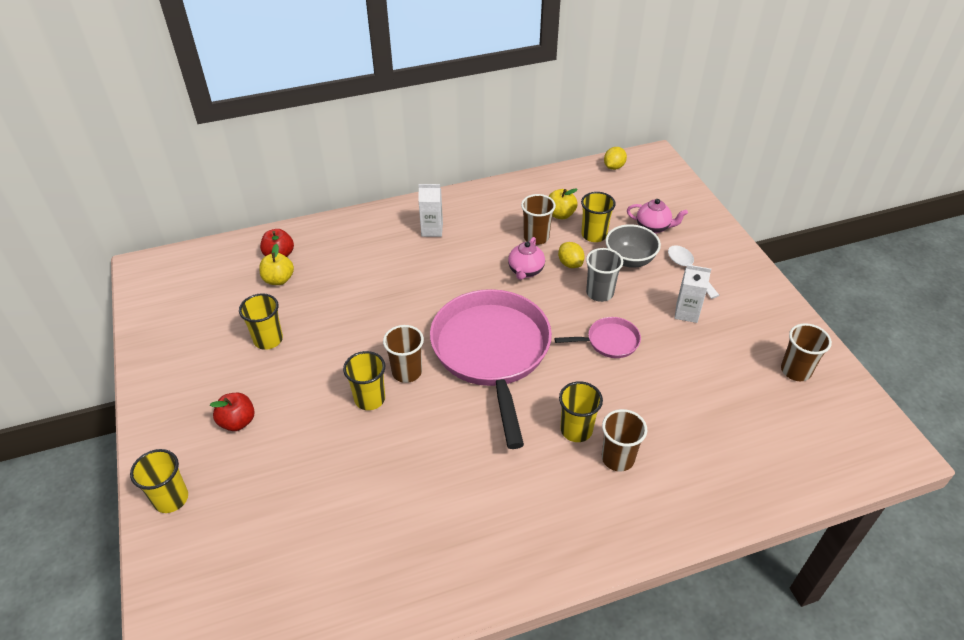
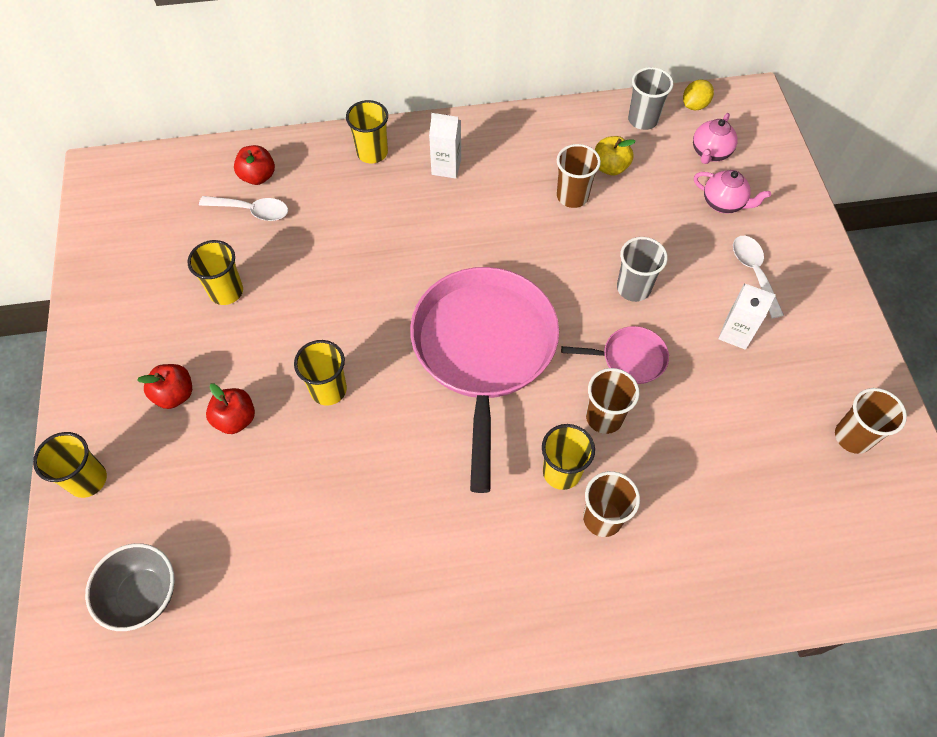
camera: 10 degrees right, 15 degrees up
yellow apple [259,244,294,285] -> white spoon [199,196,288,221]
brown cup [383,325,424,383] -> brown cup moved to [586,368,640,434]
pink teapot [508,237,545,280] -> pink teapot moved to [693,113,737,164]
yellow lemon [558,242,585,268] -> none
yellow cup [581,192,616,242] -> yellow cup moved to [346,100,388,163]
grey bowl [605,224,661,268] -> grey bowl moved to [85,543,174,631]
none -> red apple [206,384,255,434]
none -> grey cup [628,67,673,130]

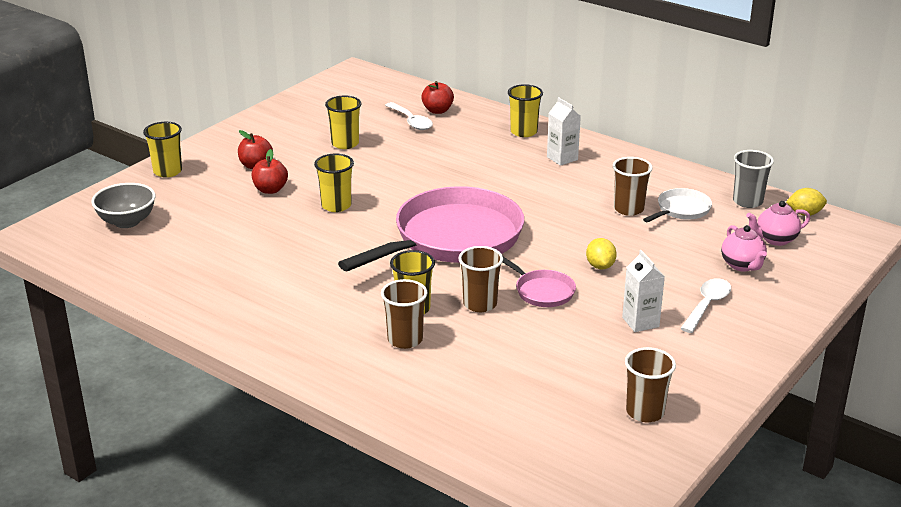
camera: 45 degrees right, 30 degrees down
yellow apple [595,136,636,175] -> white pan [643,188,712,222]
grey cup [617,237,668,302] -> yellow lemon [586,238,617,270]

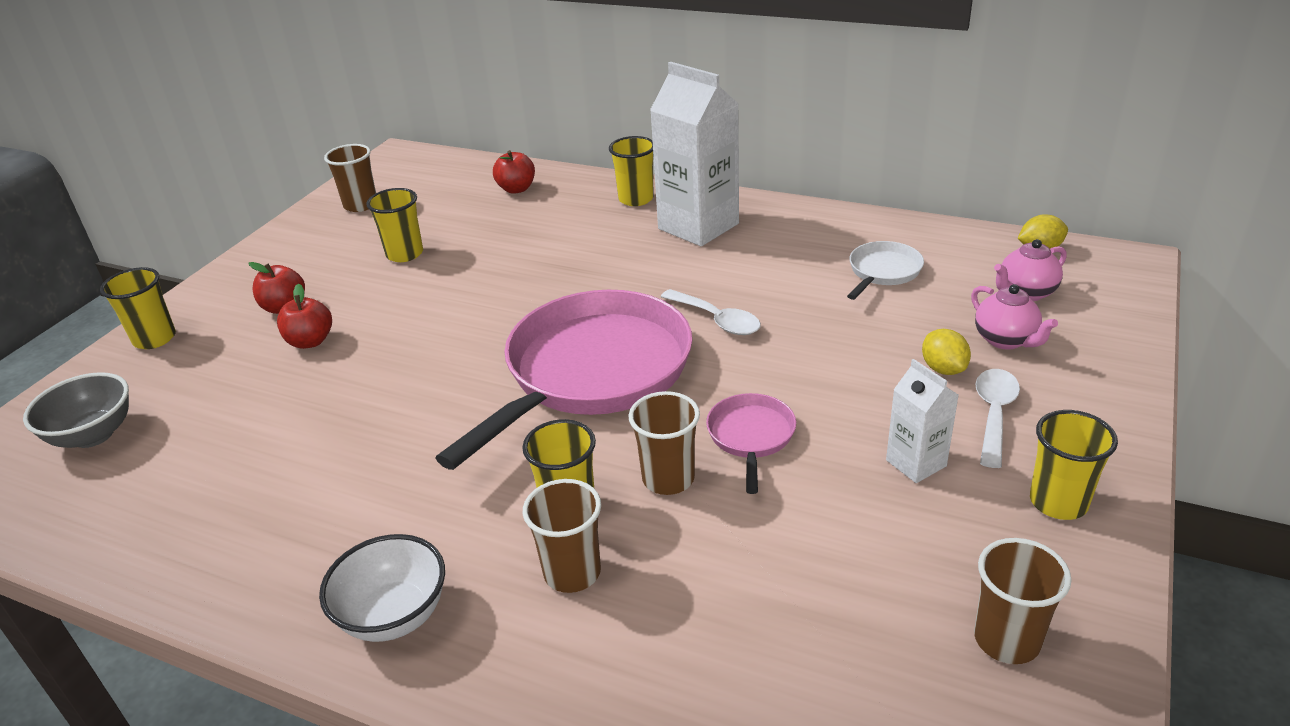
camera: 10 degrees left, 5 degrees up
yellow cup [314,154,354,212] -> yellow cup moved to [1030,410,1118,520]
white spoon [385,102,433,130] -> white spoon moved to [661,289,761,335]
pink pan [503,257,576,307] -> pink pan turned 120 degrees counterclockwise [706,393,796,494]
white carton [547,97,581,166] -> white carton [650,62,739,246], size x1.95
yellow lemon [586,238,617,270] -> yellow lemon moved to [922,329,971,375]
brown cup [613,157,653,216] -> brown cup moved to [324,144,376,212]
grey cup [733,150,774,208] -> none
none -> white bowl [319,534,445,642]

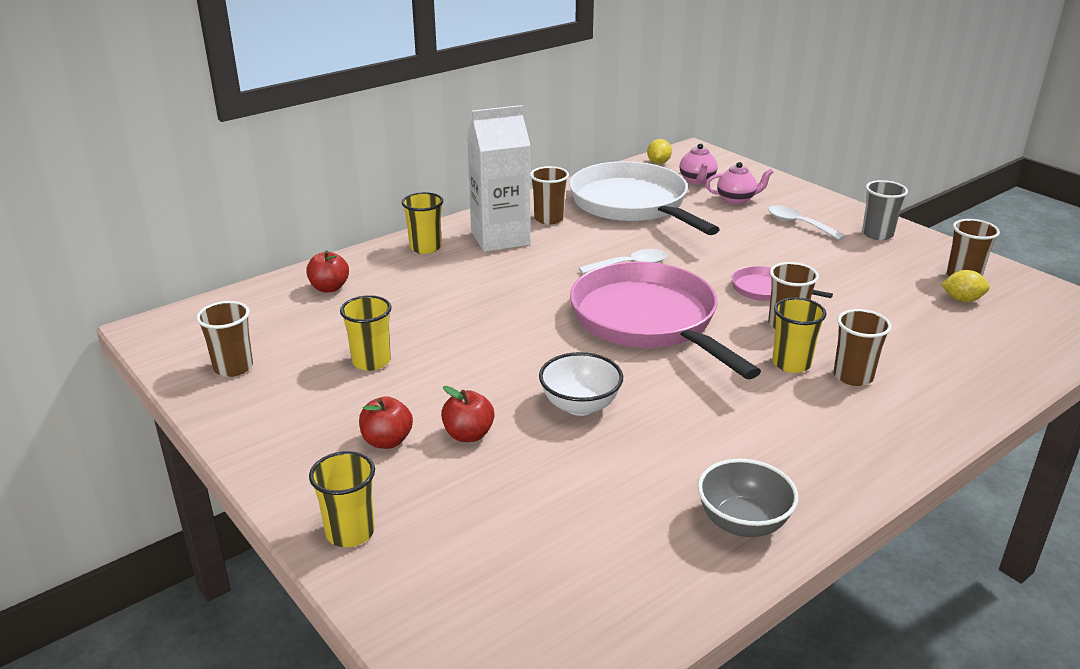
camera: 65 degrees left, 5 degrees down
grey bowl [23,372,129,448] -> grey bowl moved to [698,459,799,537]
white bowl [319,534,445,642] -> white bowl moved to [539,352,623,416]
white pan [847,241,924,300] -> white pan [569,161,720,235], size x2.30
white carton [886,359,959,483] -> none
yellow lemon [922,329,971,375] -> yellow lemon moved to [941,270,990,302]
yellow cup [1030,410,1118,520] -> grey cup [862,180,908,240]
none -> brown cup [530,166,569,224]

